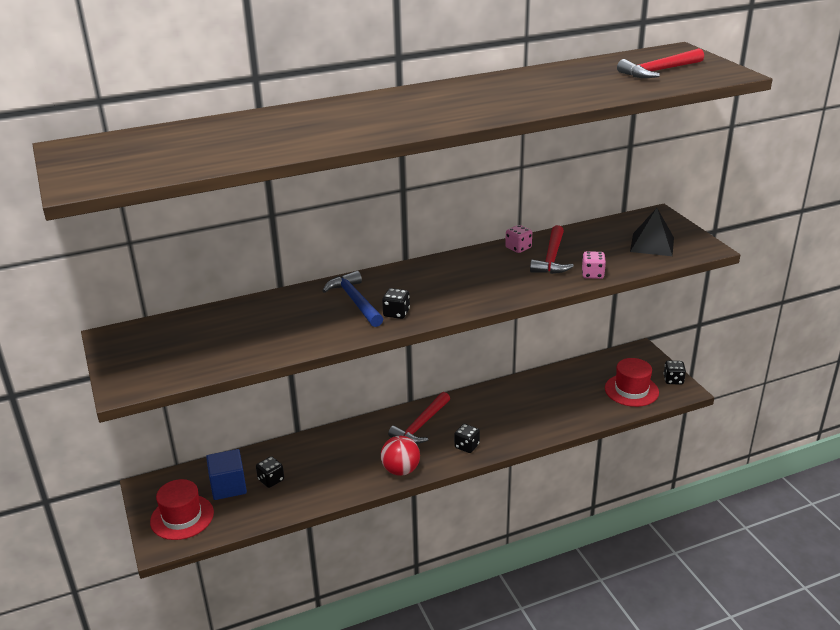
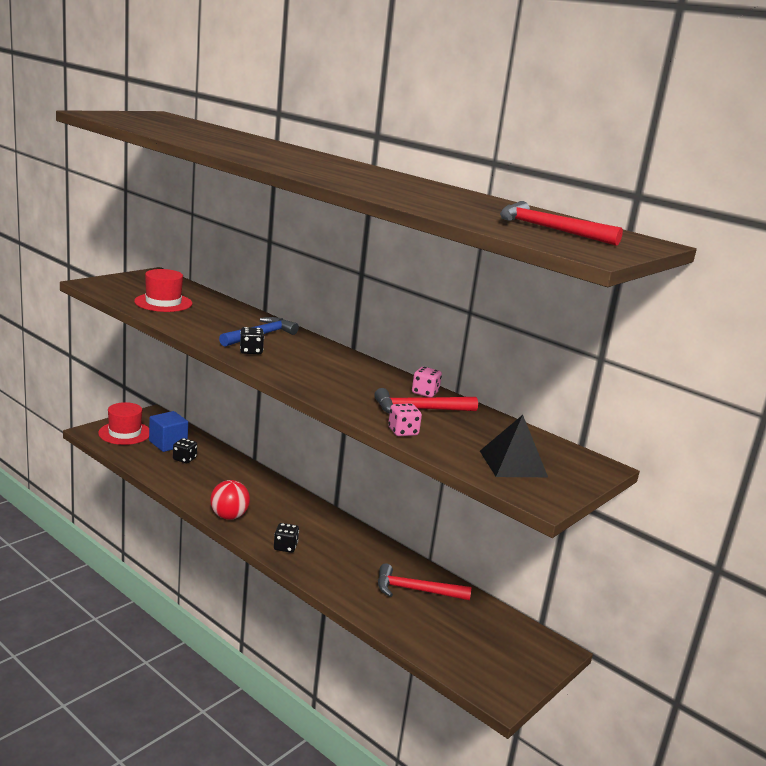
camera: 60 degrees right, 10 degrees down
red hammer [388,392,450,444] -> red hammer moved to [378,563,471,600]
red hat [605,358,659,407] -> red hat moved to [134,269,192,312]
black dice [664,361,686,385] -> none

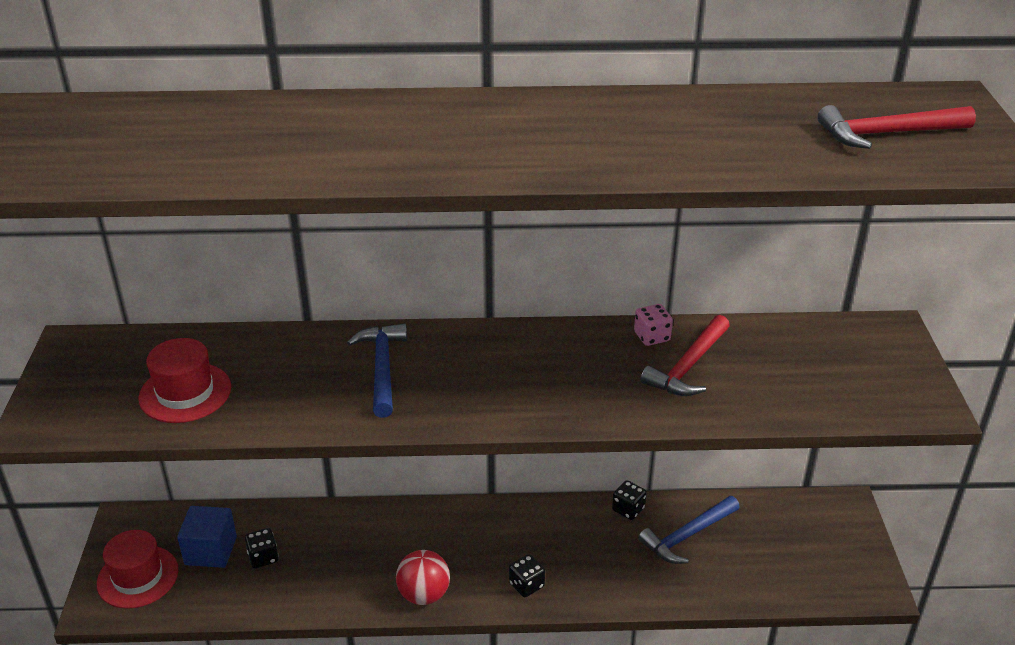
camera: 40 degrees left, 15 degrees up
black dice [240,327,264,354] -> black dice moved to [612,480,647,520]
red hammer [378,563,471,600] -> blue hammer [638,496,740,564]
pink dice [388,403,422,436] -> none
black pyramid [480,415,548,477] -> none

